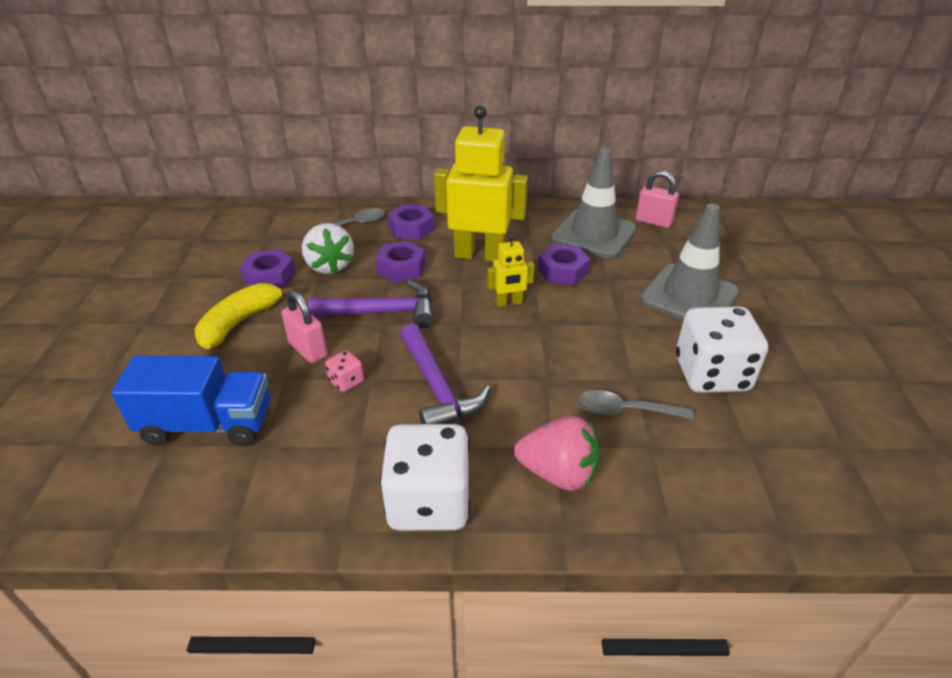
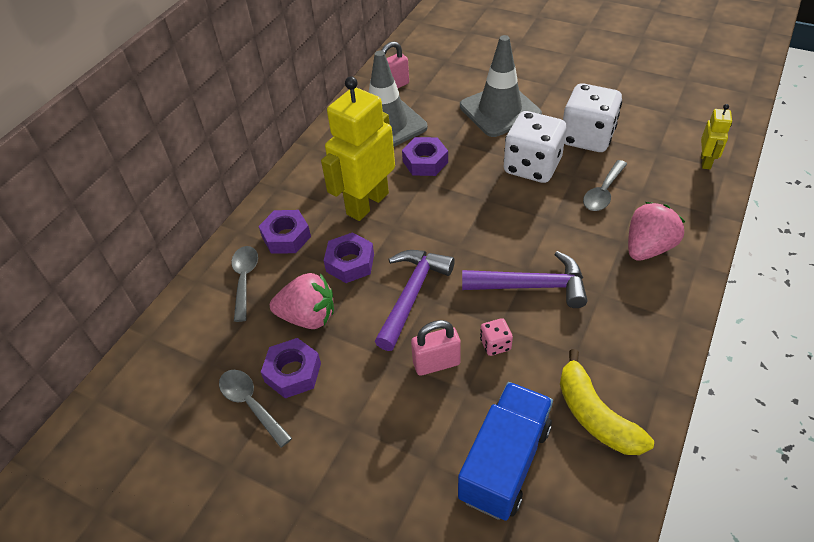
camera: 60 degrees left, 10 degrees up
yellow banana [195,283,294,349] -> yellow banana moved to [560,349,654,455]
white strawberry [302,223,354,275] -> pink strawberry [270,273,334,329]
white dice [380,424,470,531] -> white dice moved to [504,111,567,183]
yellow robot [487,234,535,307] -> yellow robot moved to [701,104,732,169]
none -> grey spoon [219,370,292,448]

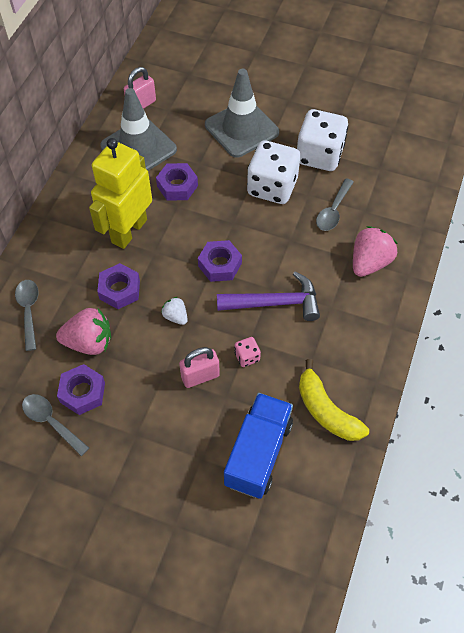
camera: 10 degrees left, 10 degrees up
purple nut [259,210,311,254] -> purple nut moved to [198,240,242,282]
purple hammer [375,250,455,351] -> white strawberry [161,297,188,325]
yellow robot [701,104,732,169] -> none

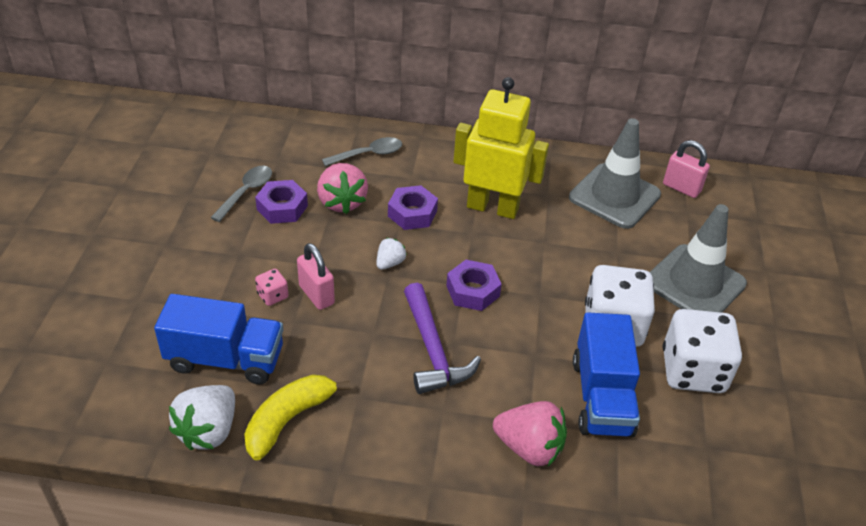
camera: 75 degrees right, 15 degrees down
purple nut [156,163,198,201] -> none
pink dice [234,337,261,367] -> pink dice moved to [255,269,288,306]
grey spoon [316,178,354,231] -> blue truck [573,312,640,437]
none -> white strawberry [169,385,235,450]

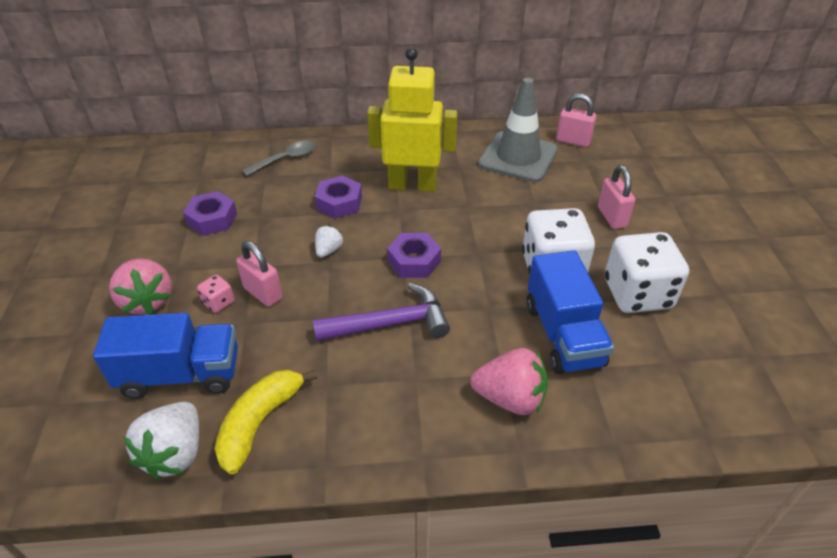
camera: 10 degrees left, 0 degrees up
grey spoon [210,166,272,222] -> none
pink strawberry [317,163,368,214] -> pink strawberry moved to [109,258,172,315]
purple hammer [404,283,481,394] -> purple hammer turned 75 degrees counterclockwise [313,283,450,342]
grey traffic cone [650,204,747,313] -> pink padlock [598,165,635,229]

